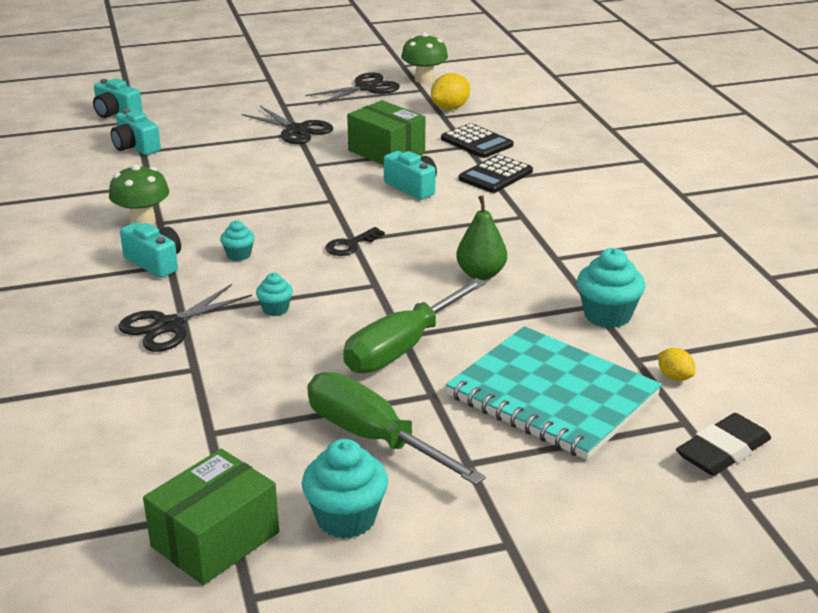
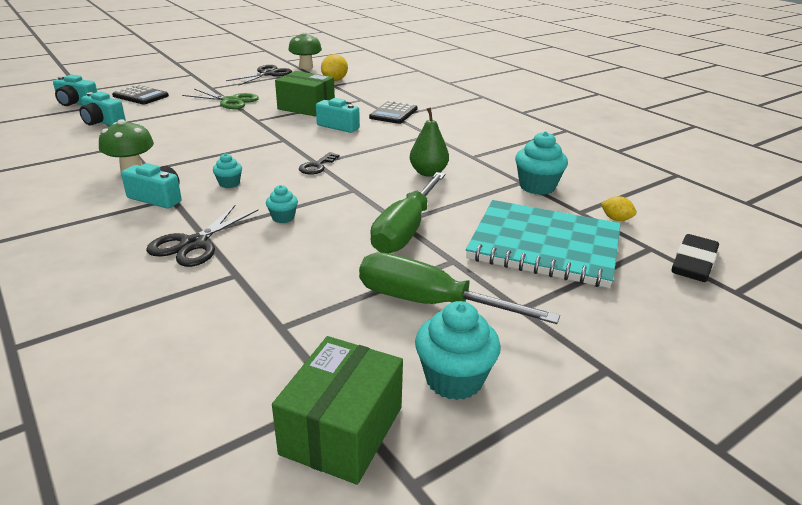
camera: 20 degrees left, 0 degrees up
black scissors [241,106,333,144] -> green scissors [182,89,259,109]
black calculator [441,123,513,158] -> black calculator moved to [112,85,169,104]

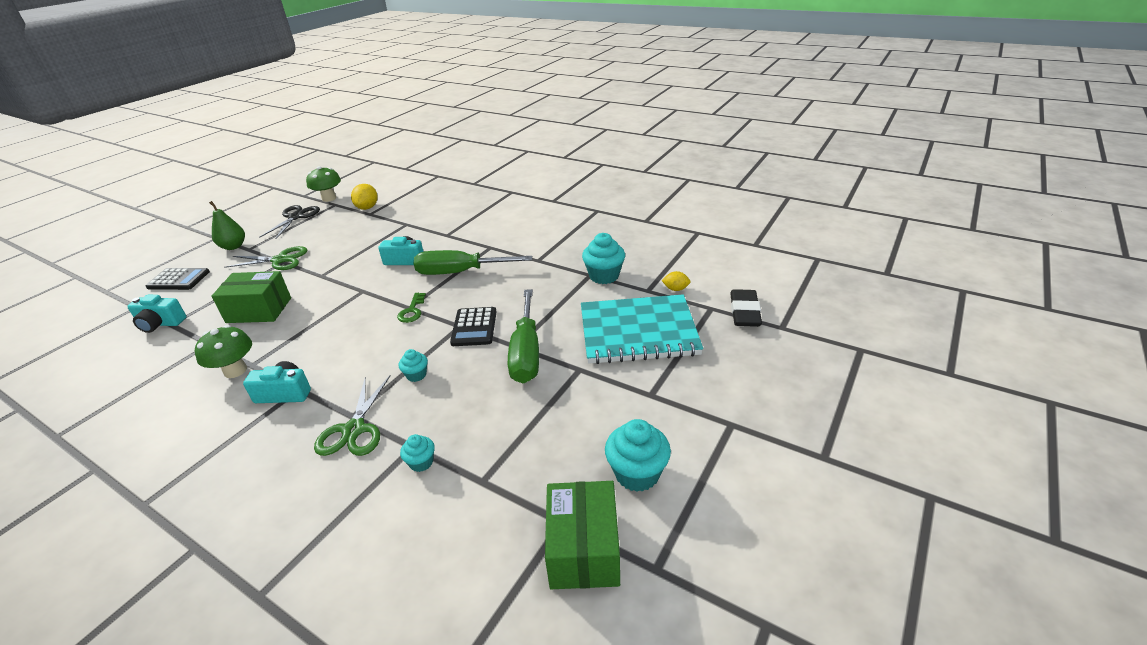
camera: 20 degrees left, 5 degrees up
turquoise camera [53,75,97,106] -> none
black scissors [146,204,258,267] -> green scissors [314,375,391,456]
turquoise cupcake [213,153,242,188] -> turquoise cupcake moved to [400,434,435,472]
green box [275,71,335,117] -> green box moved to [211,271,291,323]
black key [299,152,339,175] -> green key [397,293,426,323]
green screwdriver [359,253,560,324] -> green screwdriver moved to [414,250,532,275]
black calculator [369,101,417,124] -> black calculator moved to [450,307,497,346]
green pear [410,107,449,177] -> green pear moved to [209,201,245,250]

